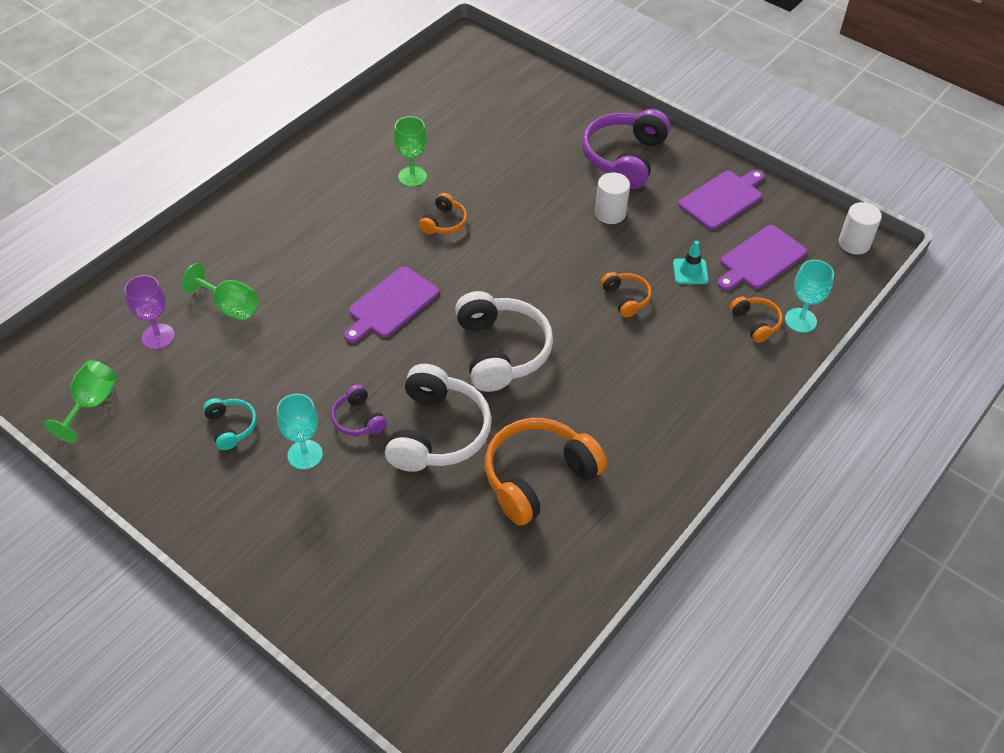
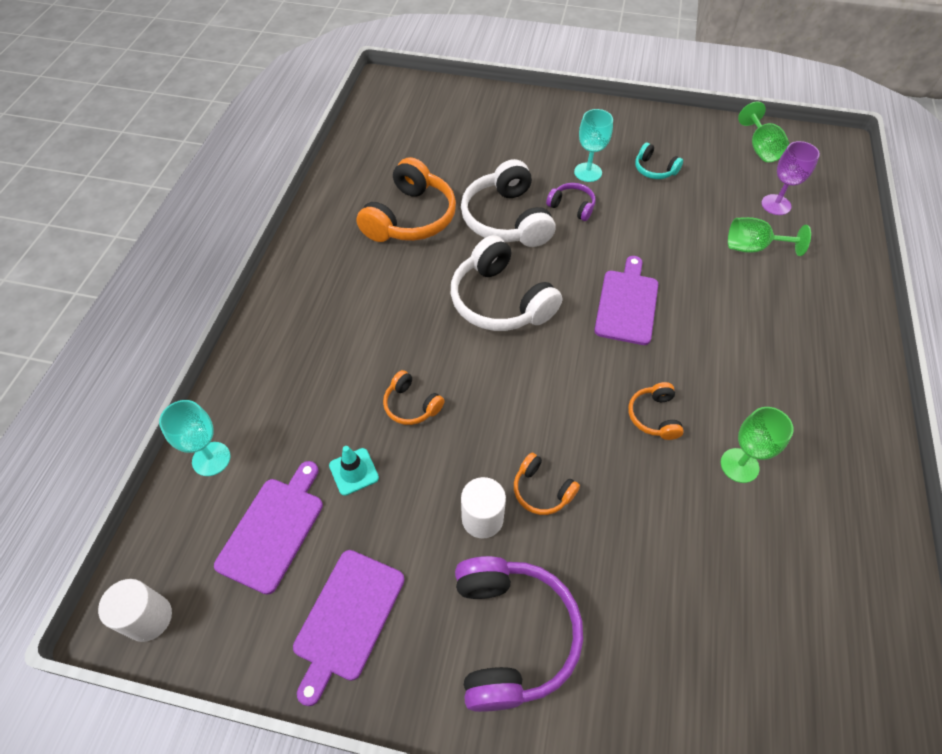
camera: 155 degrees right, 5 degrees up
orange headphones [729,296,783,343] -> orange headphones moved to [514,453,580,515]

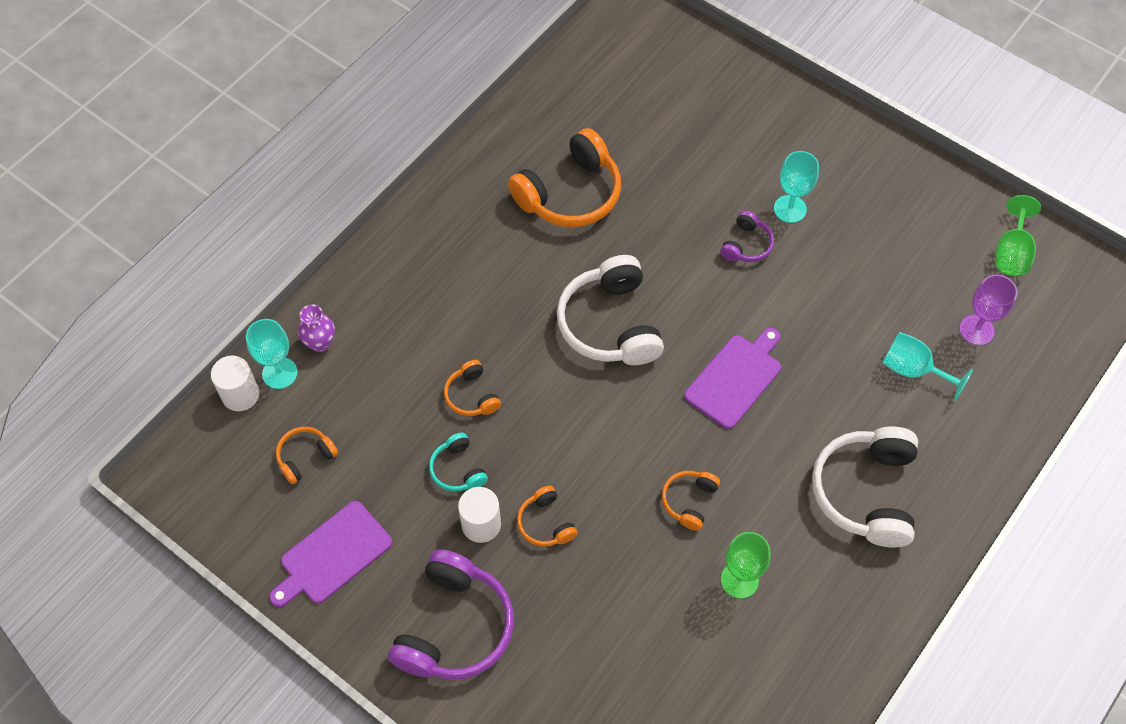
camera: 25 degrees right, 5 degrees up
white cylinder [98,579,172,642] -> white cylinder moved to [211,356,259,411]
purple cutting board [214,461,323,595] -> orange headphones [276,427,338,485]
turquoise traffic cone [329,446,379,496] -> none
white headphones [461,159,556,247] -> white headphones moved to [812,426,918,547]
purple headphones [546,183,596,221] -> purple headphones turned 60 degrees clockwise [720,211,774,262]
turquoise headphones [635,143,683,179] -> turquoise headphones moved to [429,433,488,492]
green goblet [728,217,811,256] -> turquoise goblet [882,332,973,401]
none -> purple vase [298,304,335,352]

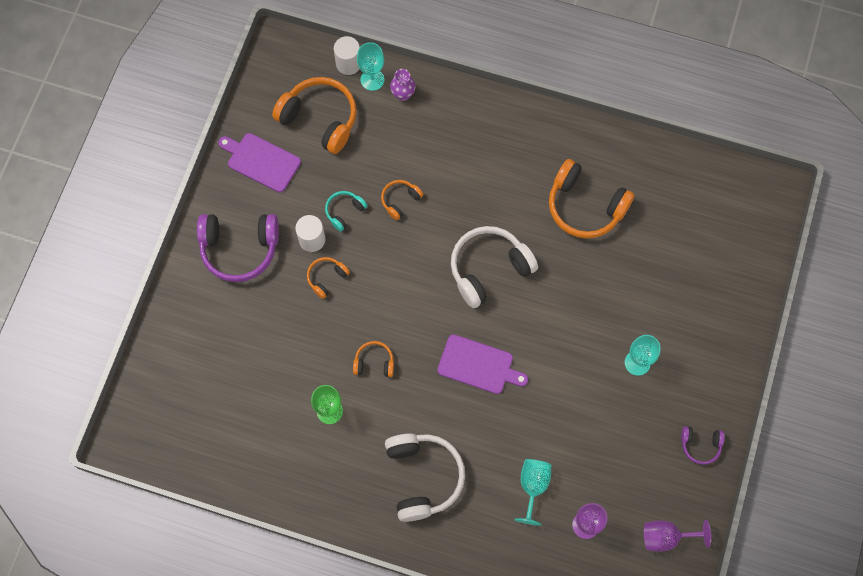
camera: 70 degrees right, 10 degrees up
orange headphones [276,427,338,485] -> orange headphones [272,77,357,154], size x2.02
purple headphones [720,211,774,262] -> purple headphones moved to [681,426,725,465]
white headphones [812,426,918,547] -> white headphones turned 90 degrees clockwise [385,433,465,522]
green goblet [995,195,1041,276] -> purple goblet [644,520,711,552]

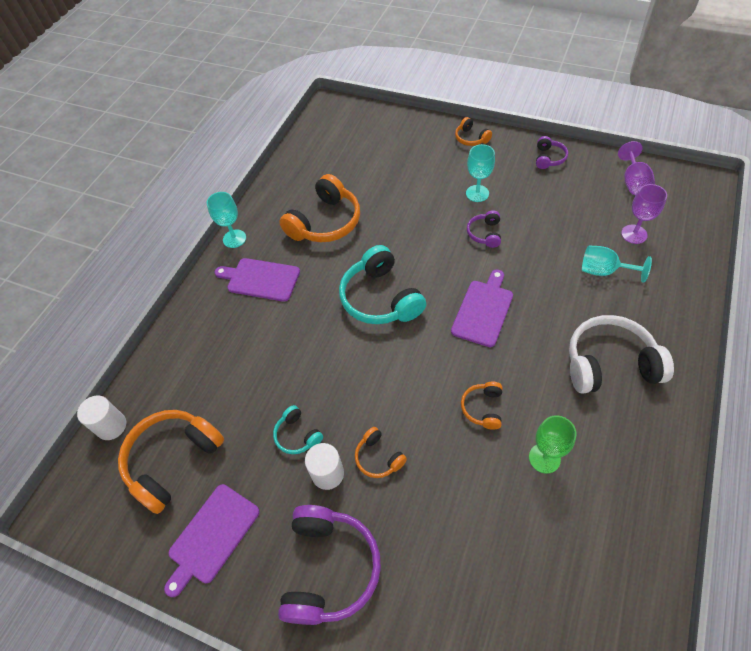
camera: 80 degrees left, 15 degrees down
turquoise goblet [357,42,384,91] -> turquoise goblet moved to [207,192,246,248]
orange headphones [381,180,423,220] -> orange headphones moved to [455,117,492,146]
purple vase [390,69,416,101] -> none
white headphones [451,226,538,308] -> turquoise headphones [339,245,426,324]
none -> purple cutting board [215,258,300,302]
none -> purple headphones [467,210,501,248]

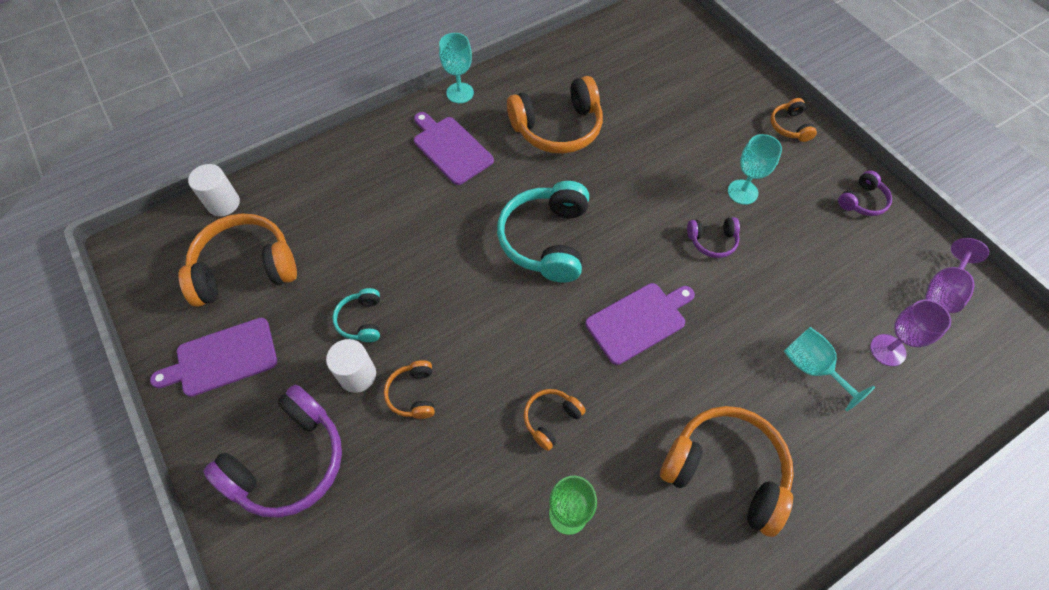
camera: 30 degrees right, 5 degrees up
purple headphones [467,210,501,248] -> purple headphones turned 135 degrees counterclockwise [687,217,740,258]
white headphones [569,315,674,394] -> orange headphones [660,406,794,537]

